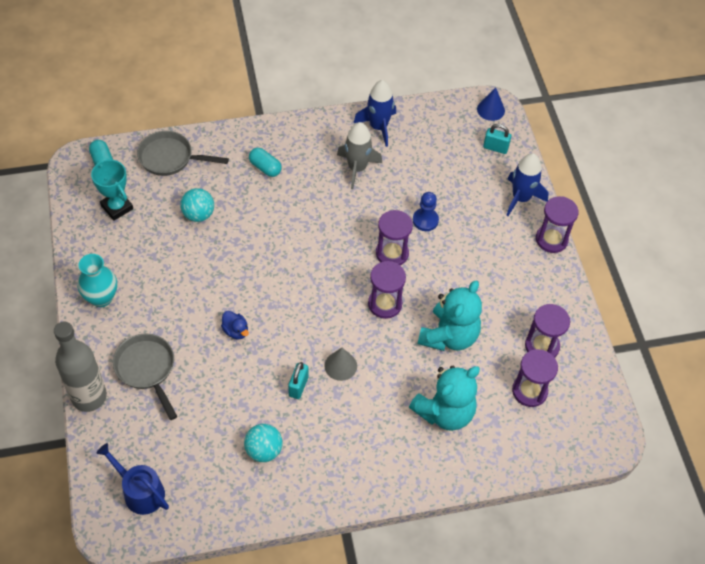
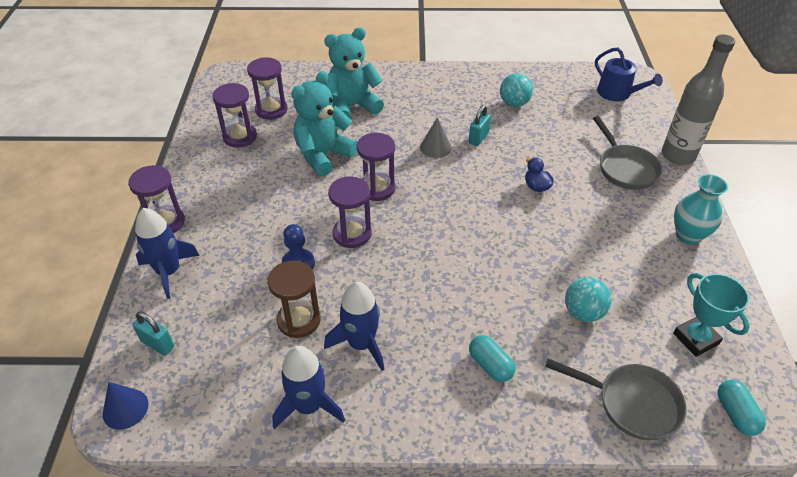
camera: 165 degrees left, 10 degrees down
grey rocket [337,122,382,189] -> blue rocket [324,282,384,371]
none -> brown hourglass [268,261,321,338]

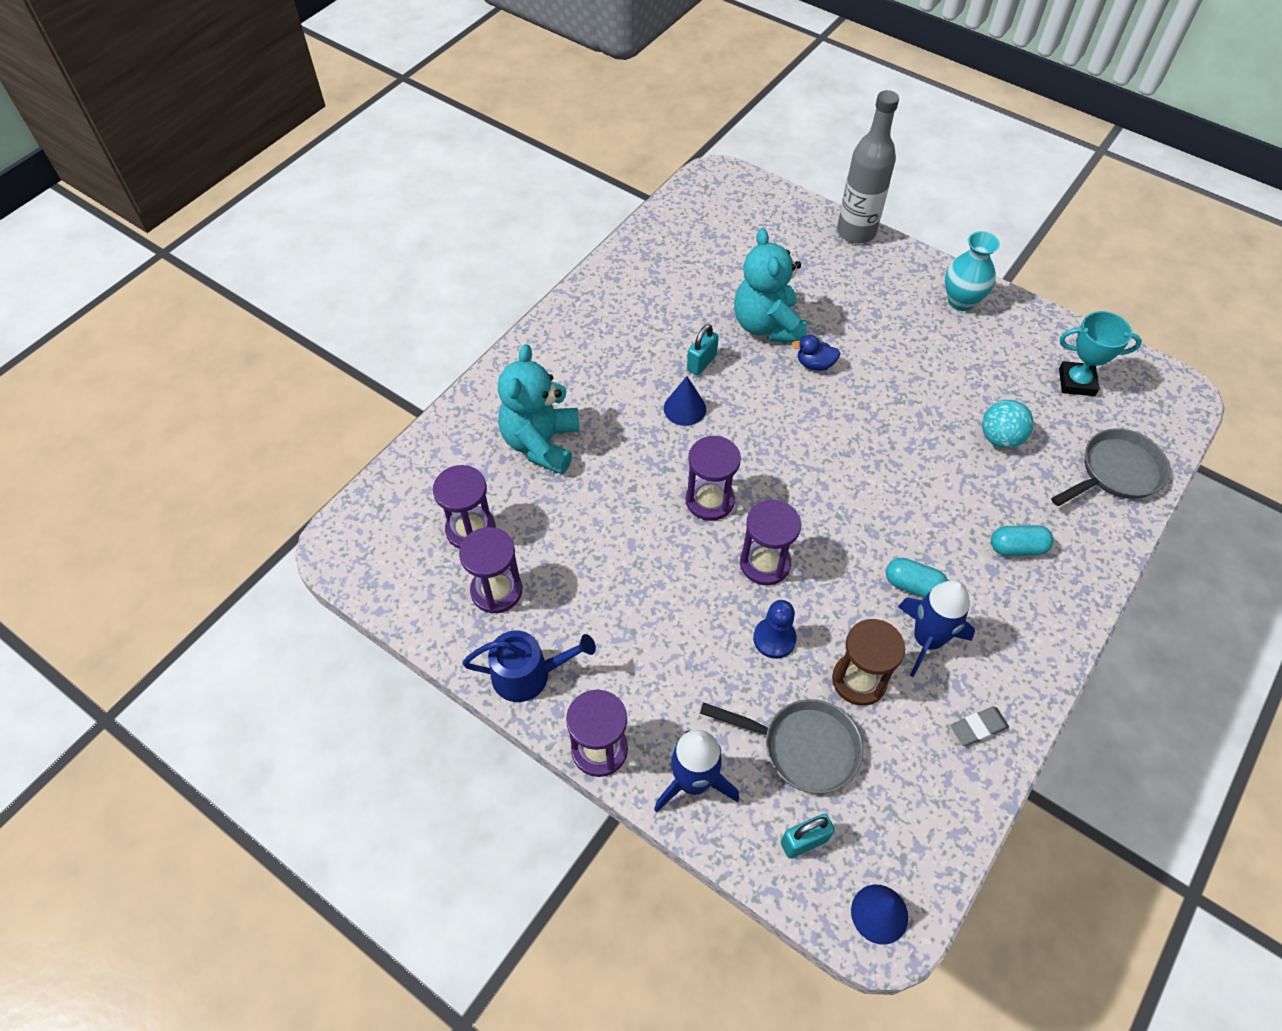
camera: 55 degrees left, 10 degrees up
blue rocket [272,346,345,429] -> grey eraser [950,707,1009,746]
turquoise teddy bear [291,71,357,176] -> turquoise teddy bear moved to [734,228,807,342]
grey cone [420,117,452,158] -> blue cone [664,376,706,426]
turquoise padlock [469,105,491,146] -> turquoise padlock turned 60 degrees clockwise [687,324,719,376]
turquoise ball [500,73,533,107] -> none
grey pan [593,116,662,190] -> grey pan moved to [700,699,863,793]
blue watering can [595,47,663,101] -> blue watering can moved to [462,630,596,702]
turquoise capsule [718,380,766,436] -> turquoise capsule moved to [886,558,948,598]

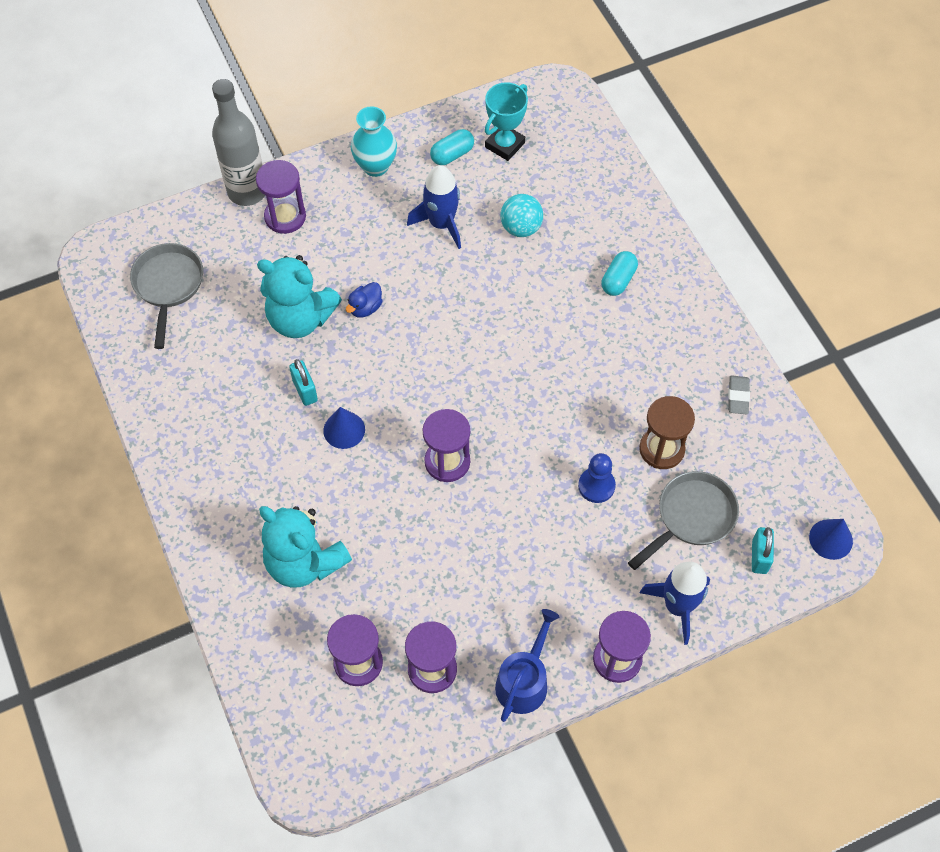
camera: 60 degrees left, 5 degrees up
purple hourglass [740,500,801,586] -> purple hourglass moved to [256,160,306,234]
turquoise capsule [886,558,948,598] -> turquoise capsule moved to [430,129,474,165]
blue rocket [898,580,975,677] -> blue rocket moved to [407,165,461,249]
grey pan [1051,428,1170,506] -> grey pan moved to [130,243,203,349]

